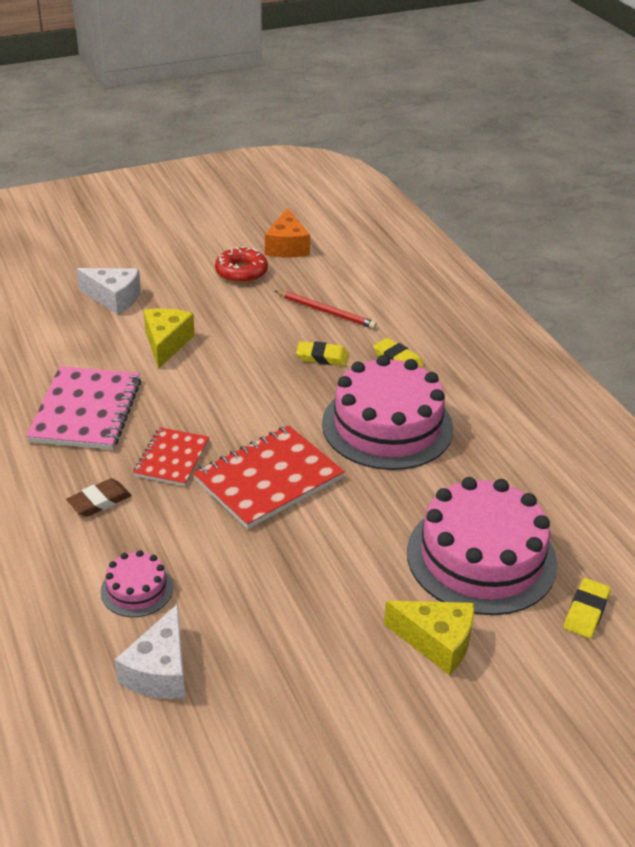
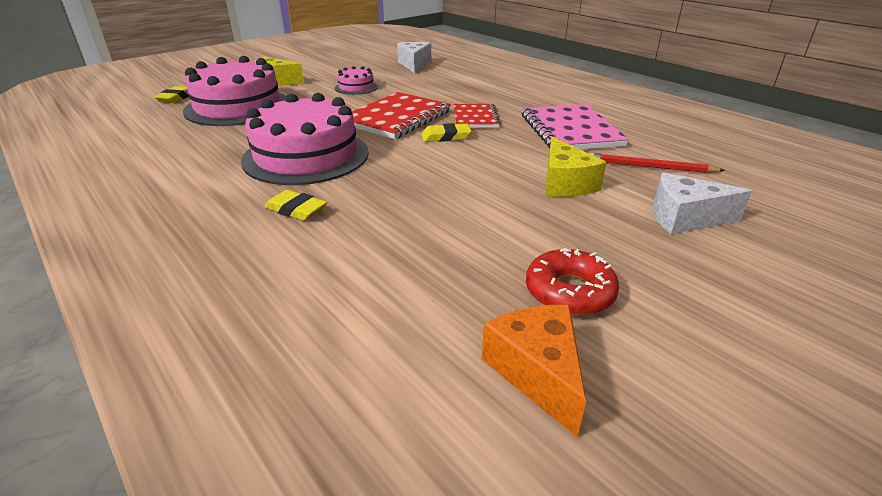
camera: 165 degrees right, 5 degrees down
brown eraser [66,478,132,517] -> none
pink cake [100,550,173,617] -> pink cake moved to [335,66,378,95]
red pencil [275,291,377,329] -> red pencil moved to [589,153,725,173]
yellow eraser [296,341,349,366] -> yellow eraser moved to [421,123,472,142]

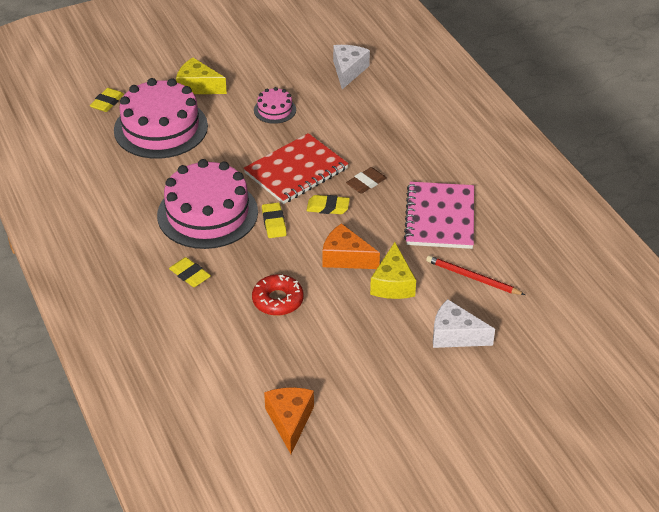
camera: 15 degrees right, 10 degrees up
red notebook [453,104,501,128] -> brown eraser [346,167,386,194]
red donut [526,248,619,316] -> red donut moved to [252,274,304,316]
none -> yellow eraser [262,203,287,238]
none -> orange cheese [322,223,380,269]

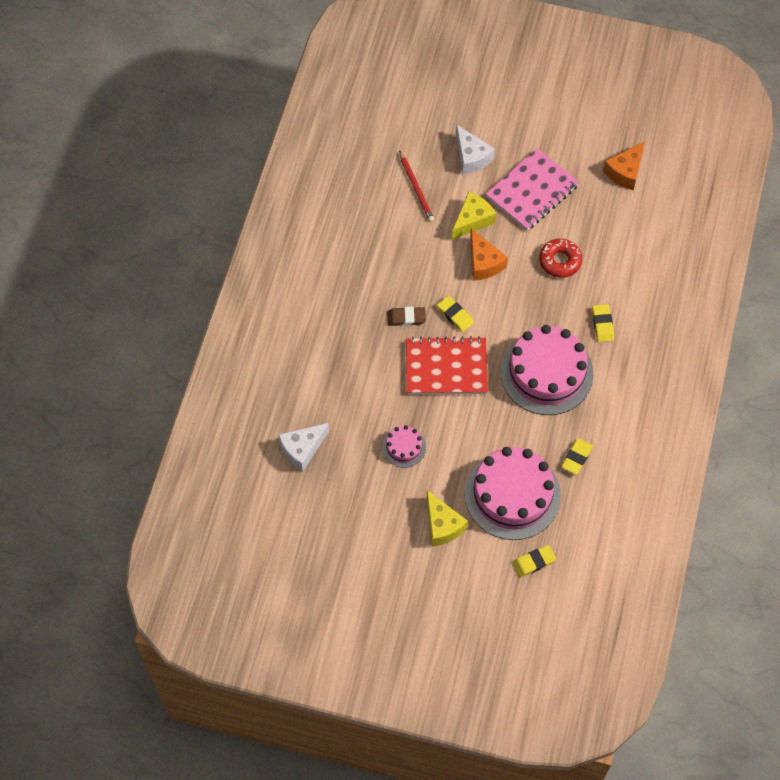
camera: 140 degrees left, 20 degrees up
yellow eraser [262,203,287,238] -> yellow eraser moved to [561,438,593,475]
pink notebook [404,182,474,249] -> pink notebook moved to [486,148,579,231]

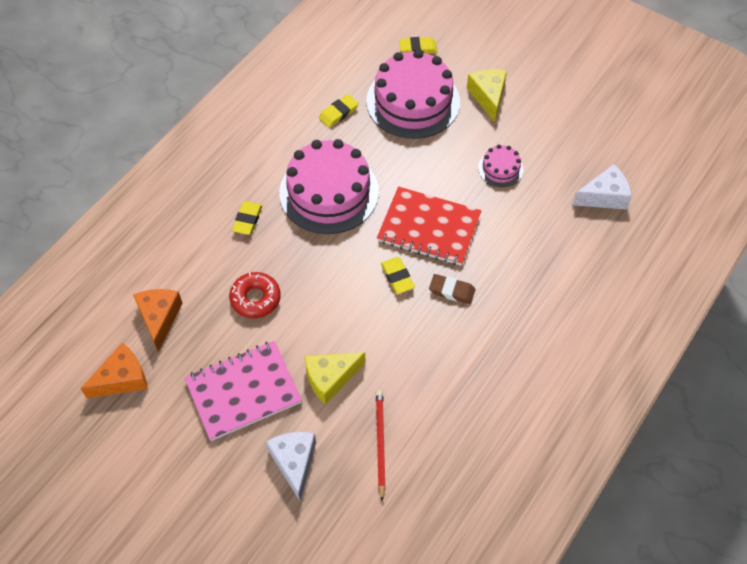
camera: 160 degrees left, 5 degrees down
orange cheese [470,229,508,281] -> orange cheese moved to [133,289,183,352]

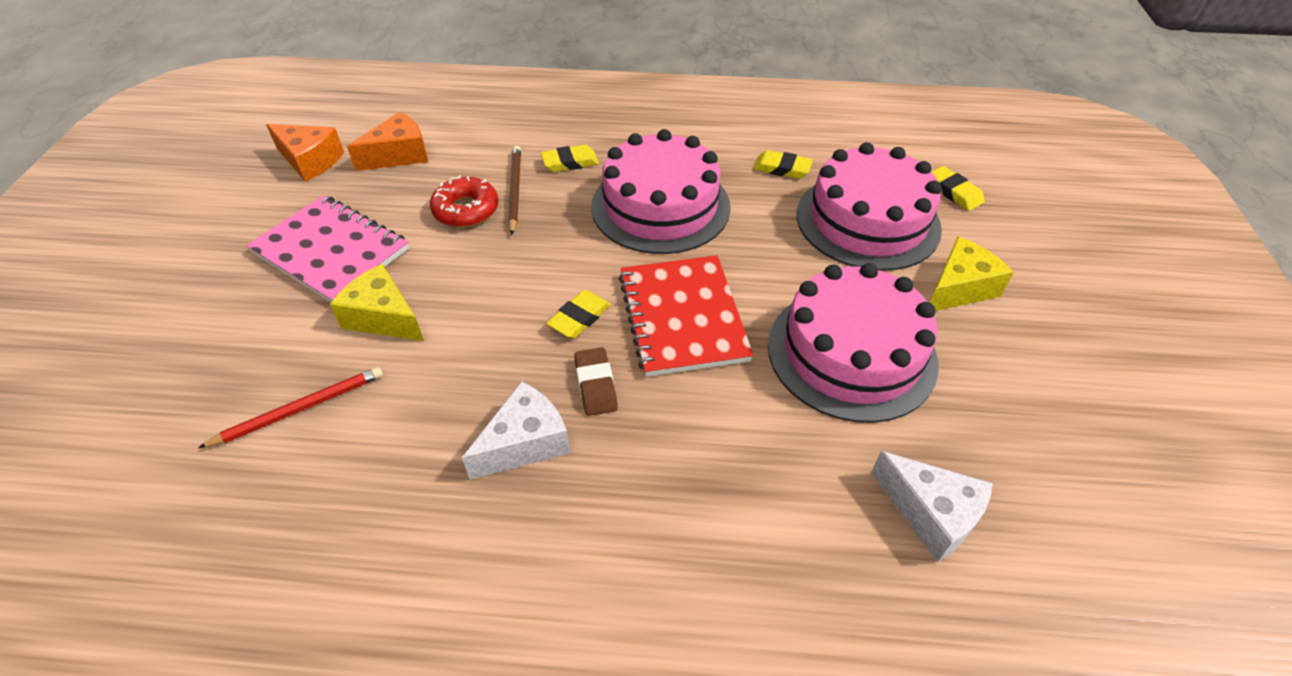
camera: 60 degrees right, 10 degrees down
white cheese [266,432,316,501] -> white cheese moved to [462,381,570,479]
pink cake [478,145,524,187] -> pink cake [768,263,939,423], size x2.17
none -> brown pencil [508,146,521,235]

